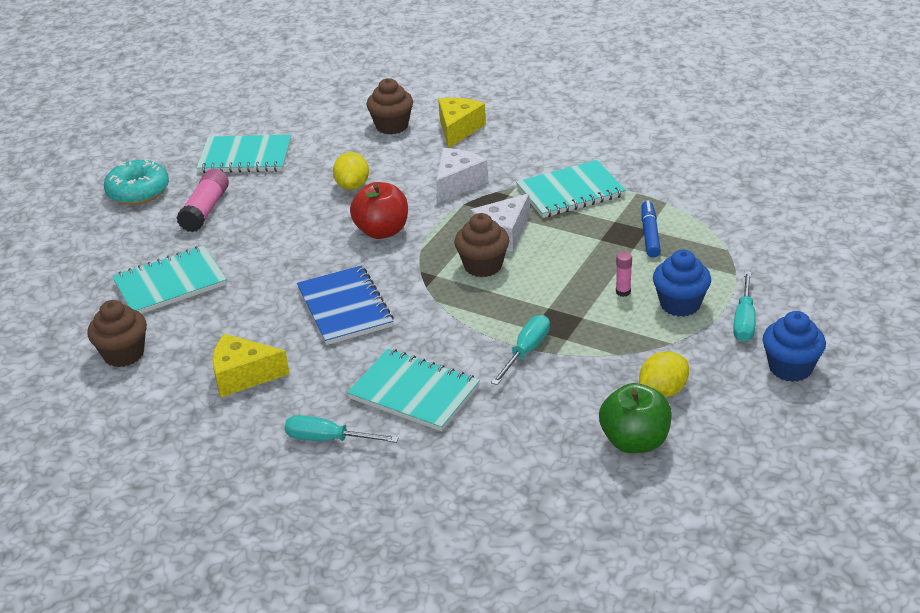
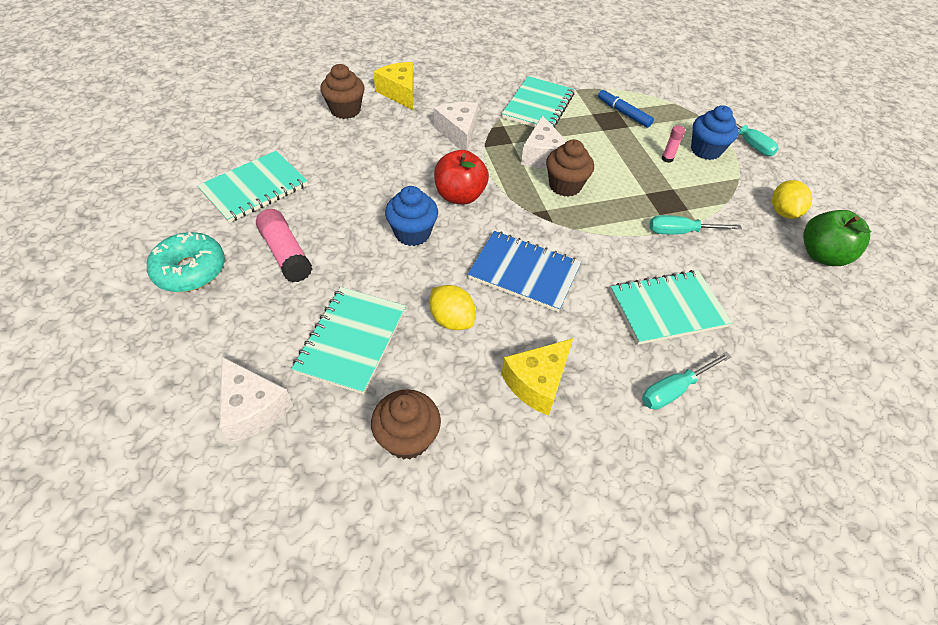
camera: 50 degrees left, 15 degrees up
yellow lemon [333,152,369,190] -> yellow lemon moved to [430,285,475,330]
turquoise screwdriver [491,315,550,385] -> turquoise screwdriver turned 75 degrees counterclockwise [650,215,742,234]
blue cupcake [763,311,826,382] -> blue cupcake moved to [385,186,438,246]
none -> white cheese [219,357,293,443]

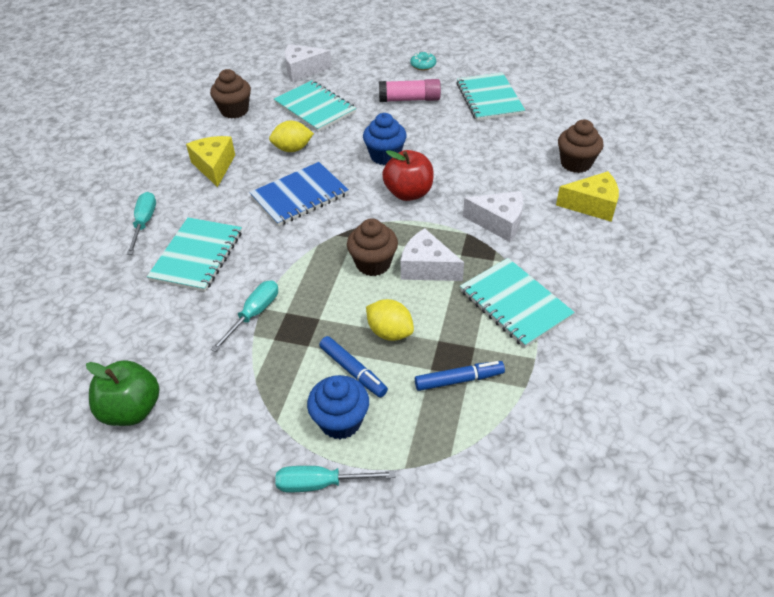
camera: 125 degrees right, 5 degrees down
turquoise donut [147,232,225,292] -> turquoise donut [410,52,436,70], size x0.54
pink glue stick [662,125,685,163] -> blue marker [319,336,388,398]
yellow lemon [772,180,812,219] -> yellow lemon moved to [366,299,414,341]

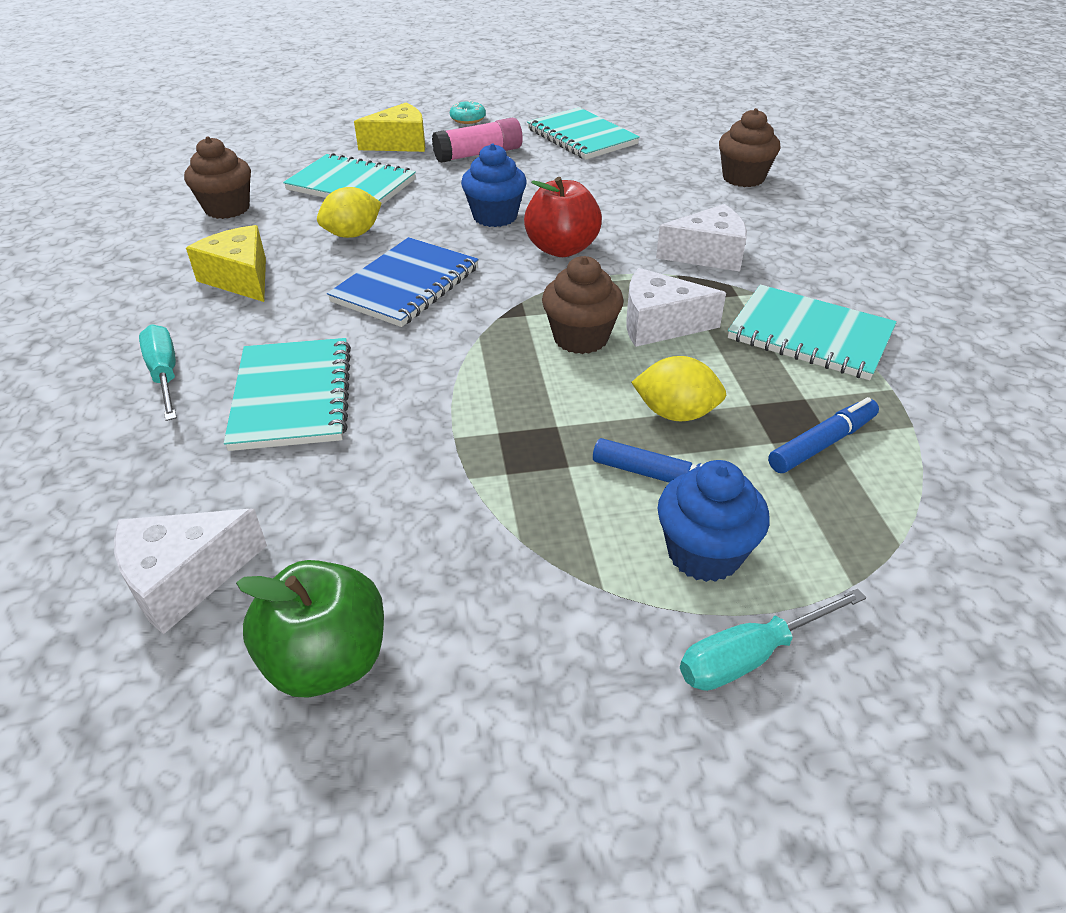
camera: 25 degrees left, 5 degrees down
turquoise screwdriver [211,280,278,352] -> none
white cheese [285,44,332,82] -> white cheese moved to [114,509,267,634]
yellow cheese [556,171,619,222] -> yellow cheese moved to [354,103,425,152]

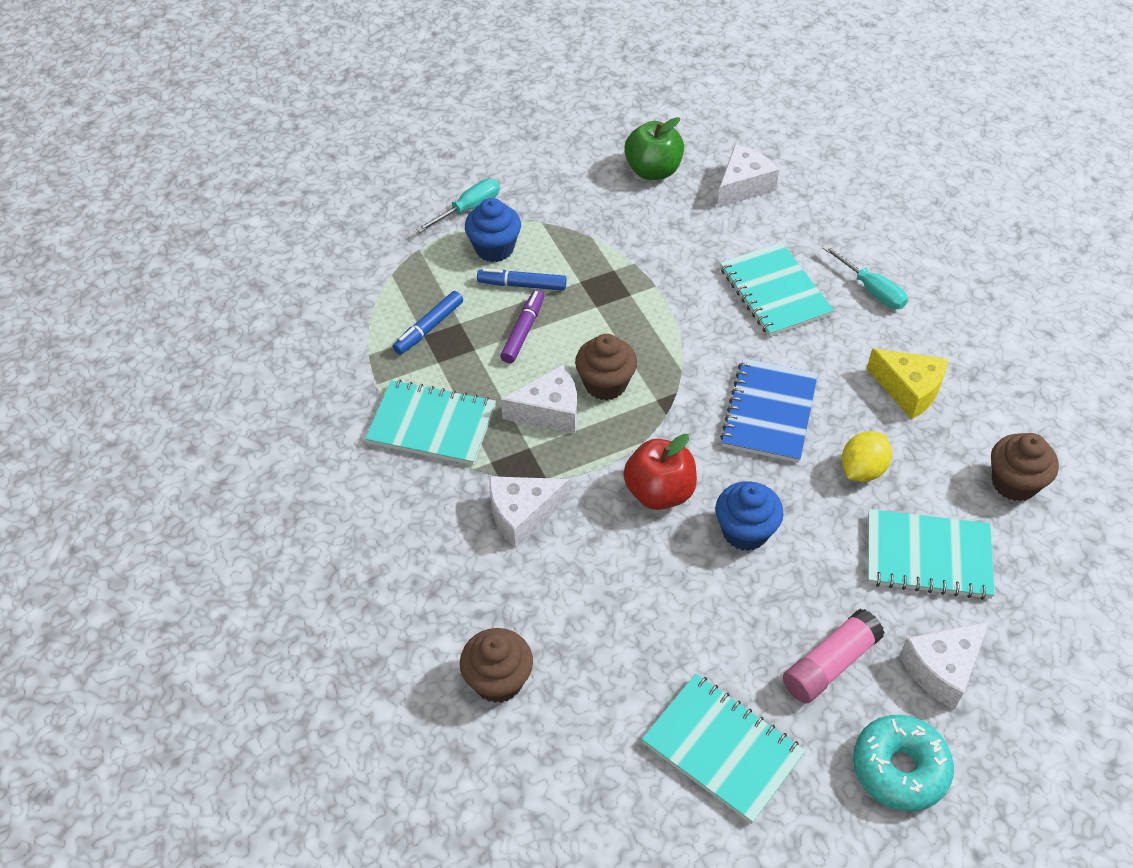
camera: 165 degrees right, 10 degrees up
yellow cheese [354,103,425,152] -> white cheese [899,622,989,710]
turquoise donut [450,101,486,124] -> turquoise donut [853,715,954,812], size x1.85
yellow lemon [631,356,726,421] -> purple marker [500,290,544,363]

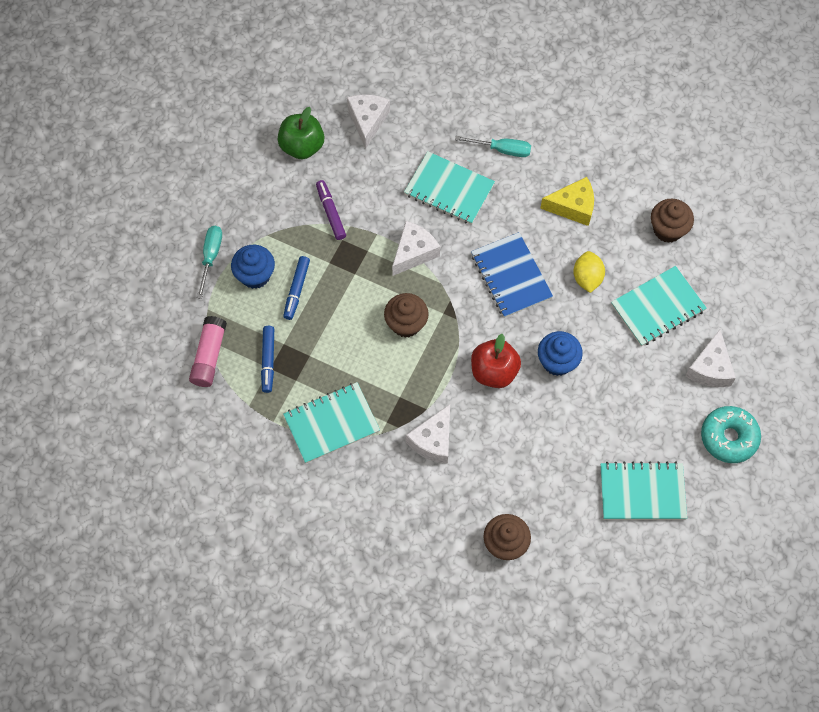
camera: 40 degrees left, 15 degrees up
blue marker [477,268,567,291] -> blue marker turned 45 degrees counterclockwise [283,256,310,320]
purple marker [500,290,544,363] -> purple marker moved to [316,180,346,240]
white cheese [501,364,577,434] -> white cheese moved to [392,221,440,276]
pink glue stick [783,609,885,703] -> pink glue stick moved to [189,316,227,387]

